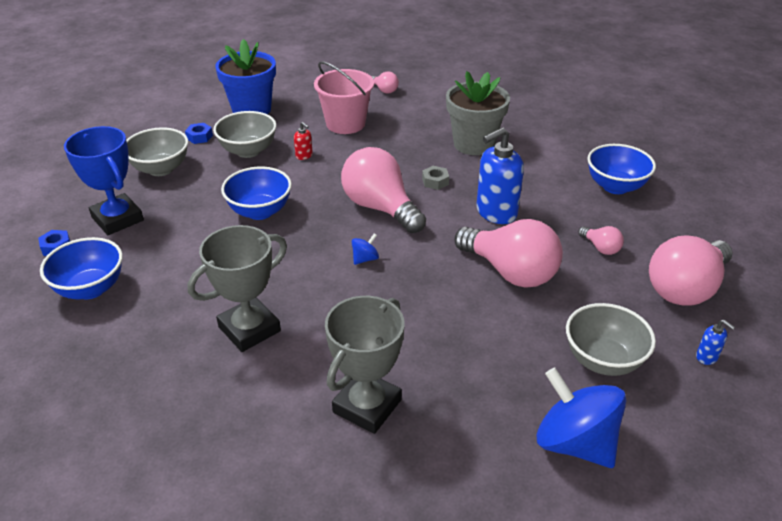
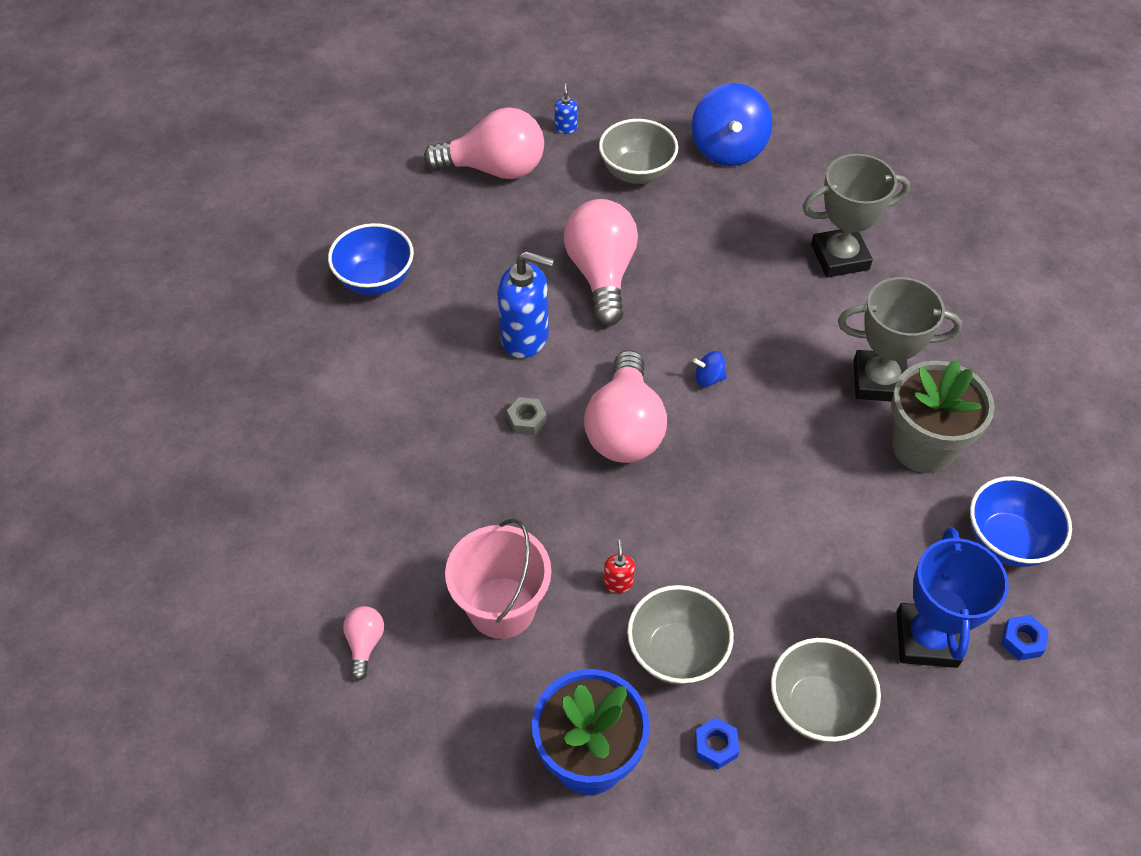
camera: 135 degrees left, 15 degrees up
blue bowl [221,166,292,220] -> none
grey flower pot [446,71,510,155] -> grey flower pot moved to [891,360,995,473]
pink light bulb [578,226,624,255] -> none

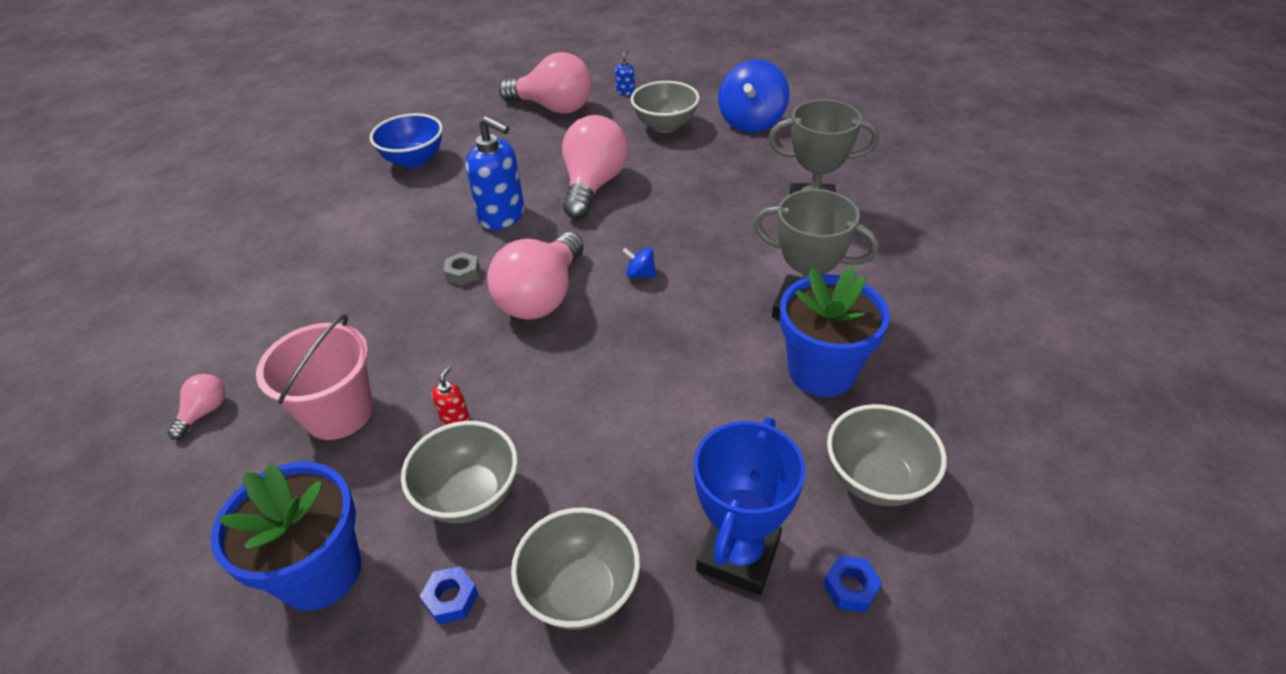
camera: 20 degrees right, 10 degrees down
grey flower pot [891,360,995,473] -> blue flower pot [780,267,890,397]
blue bowl [970,476,1072,567] -> grey bowl [827,404,947,506]

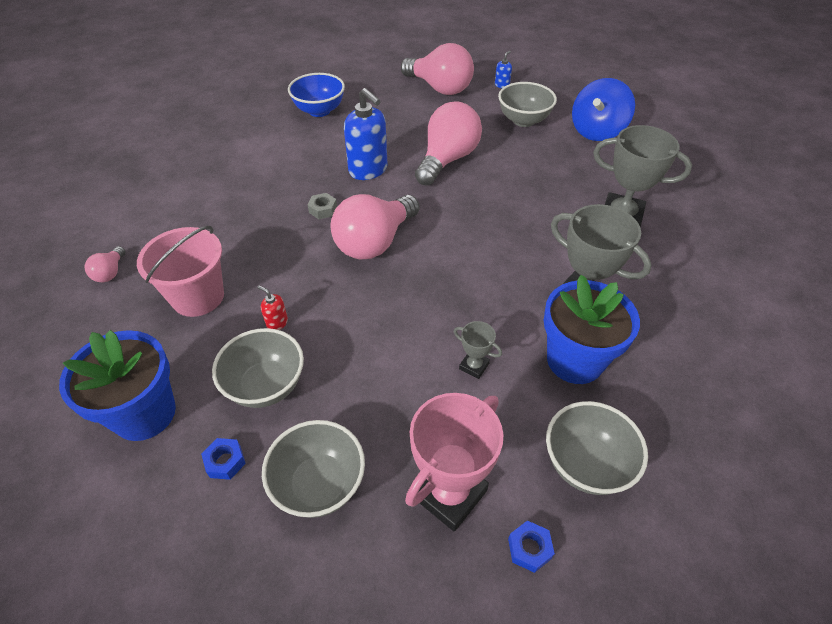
camera: 15 degrees right, 5 degrees up
pink light bulb [167,374,225,440] -> pink light bulb turned 150 degrees clockwise [85,246,126,282]
red soap dispenser [432,366,469,425] -> red soap dispenser turned 90 degrees counterclockwise [257,285,288,330]
blue spinning top [623,248,657,278] -> none
blue trophy [694,417,806,595] -> pink trophy [405,393,503,531]
none -> grey trophy [454,321,502,379]

